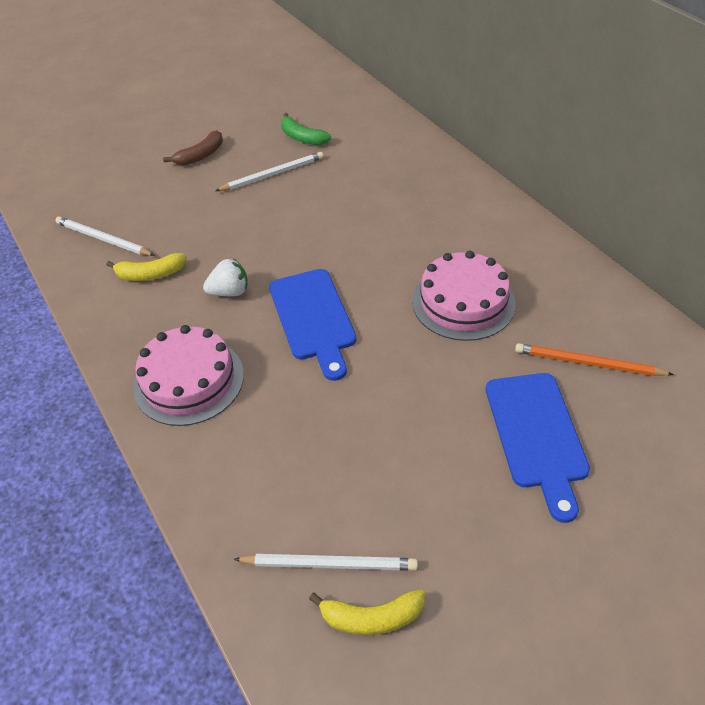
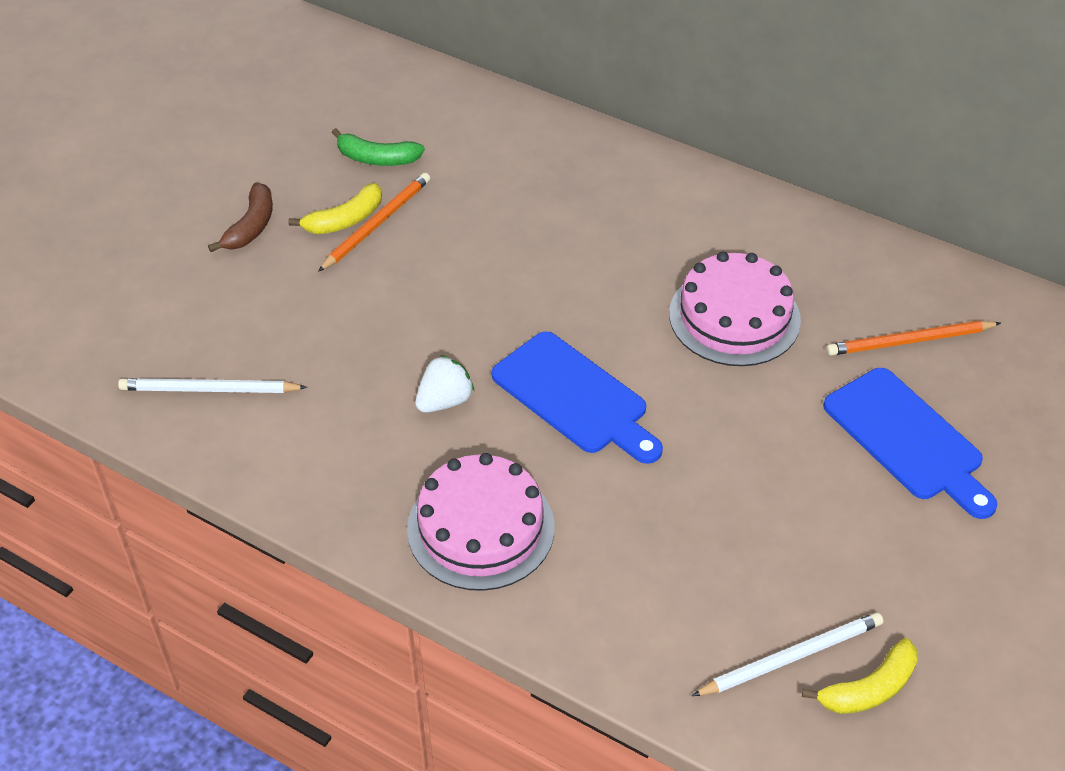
camera: 30 degrees left, 0 degrees up
yellow banana [106,253,187,281] -> yellow banana moved to [288,183,382,234]
white pencil [215,152,324,191] -> orange pencil [318,173,430,272]

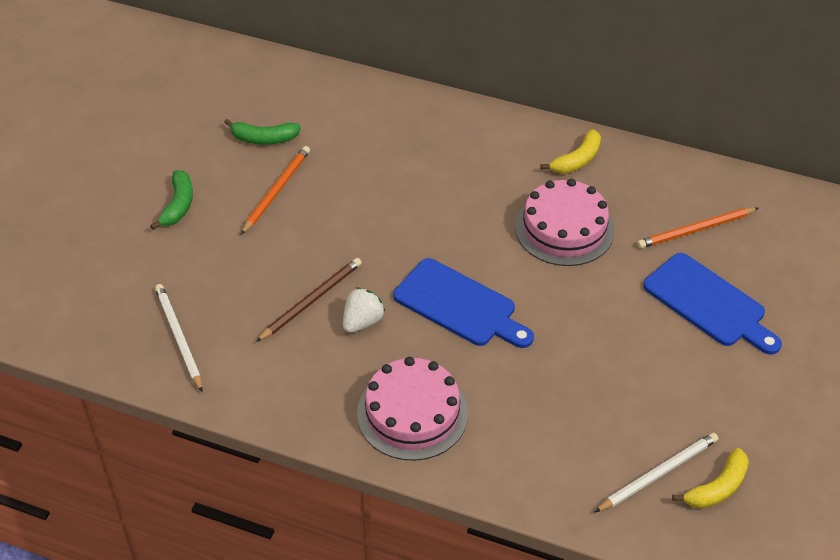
camera: 10 degrees left, 0 degrees up
white pencil [118,378,307,393] -> white pencil turned 75 degrees clockwise [155,284,203,392]
brown banana [208,183,273,252] -> green banana [150,170,193,230]
yellow banana [288,183,382,234] -> yellow banana moved to [541,129,601,174]
none -> brown pencil [256,258,362,342]

